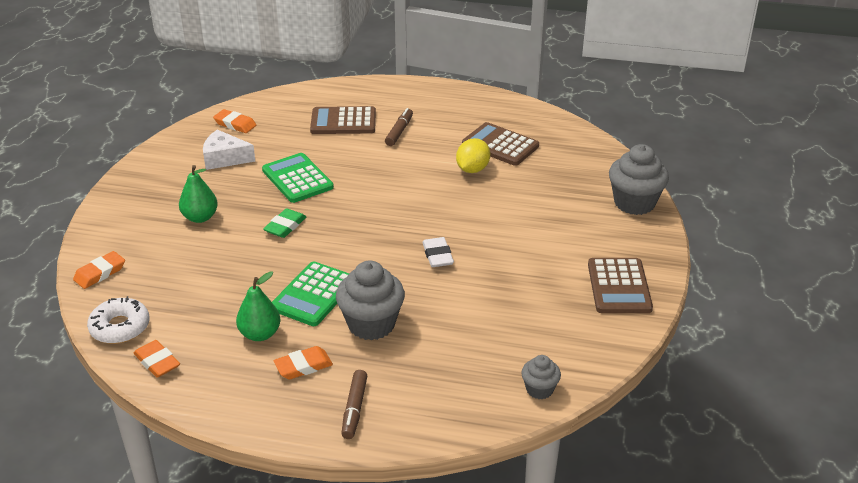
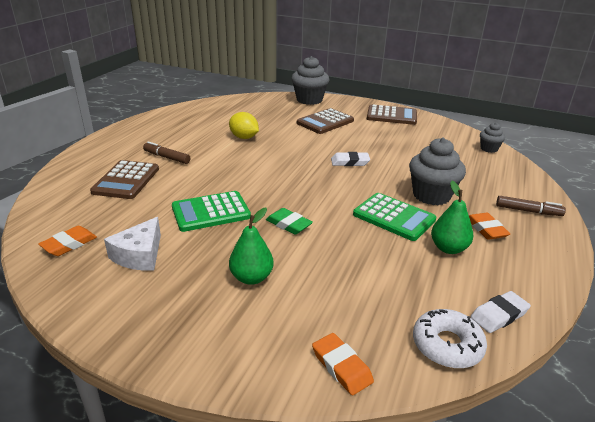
camera: 80 degrees left, 5 degrees down
orange eraser [133,340,180,378] -> white eraser [471,291,531,333]
brown calculator [462,122,539,166] -> brown calculator moved to [297,108,354,134]

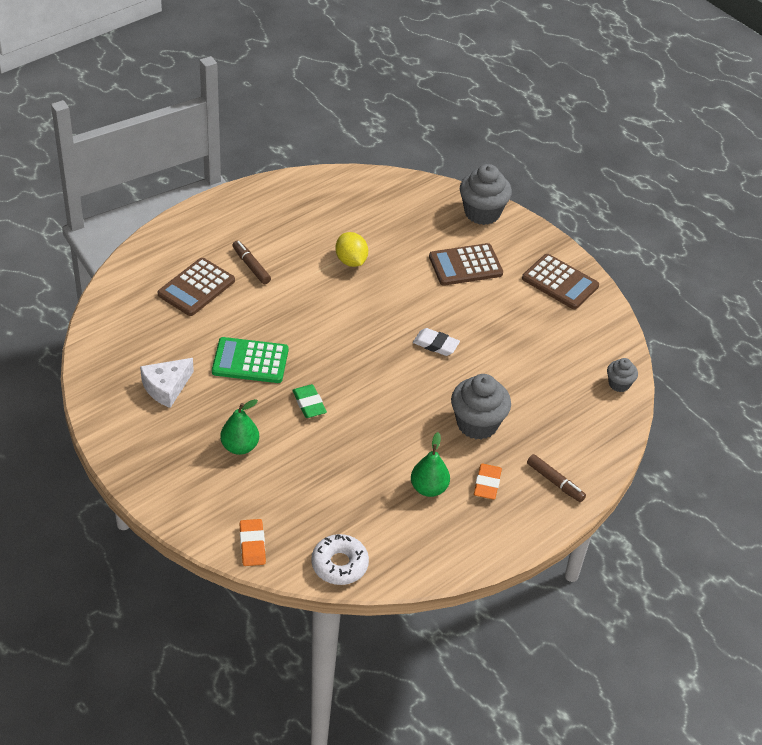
camera: 25 degrees right, 15 degrees up
orange eraser [39,226,97,256] -> none
green calculator [353,193,436,241] -> none
white eraser [471,291,531,333] -> none

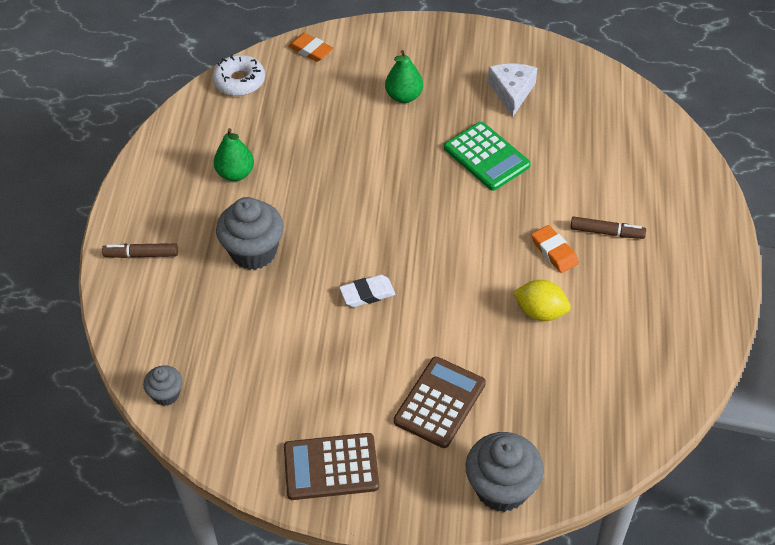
camera: 140 degrees right, 5 degrees up
brown calculator [158,258,235,316] -> none
green calculator [212,337,288,383] -> green calculator turned 90 degrees clockwise [444,122,531,191]
green eraser [292,384,327,418] -> none
orange eraser [474,463,502,500] -> orange eraser moved to [531,225,579,273]

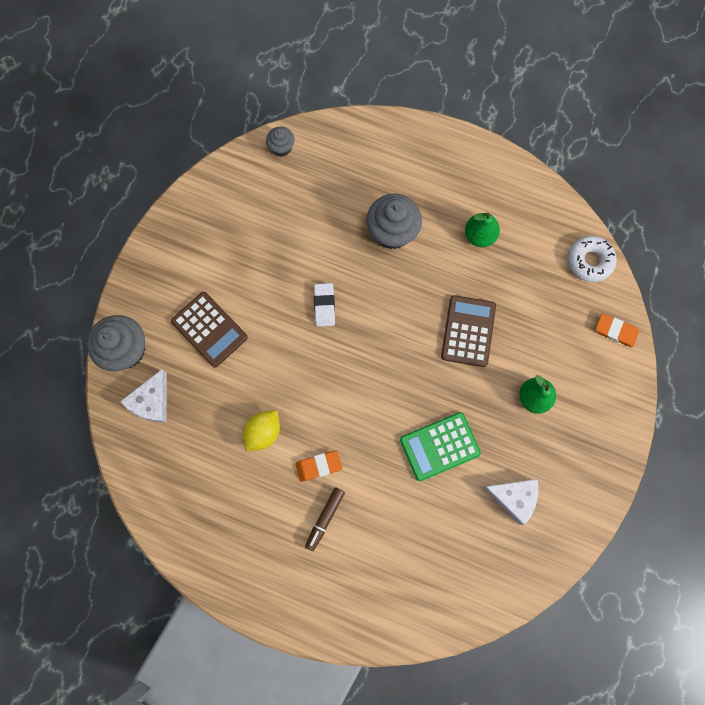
camera: 105 degrees right, 25 degrees up
brown marker [102,243,178,258] -> none
brown calculator [284,433,379,500] -> brown calculator moved to [441,295,496,367]
orange eraser [288,33,333,62] -> orange eraser turned 60 degrees clockwise [596,314,639,348]
none -> white cheese [120,369,167,423]

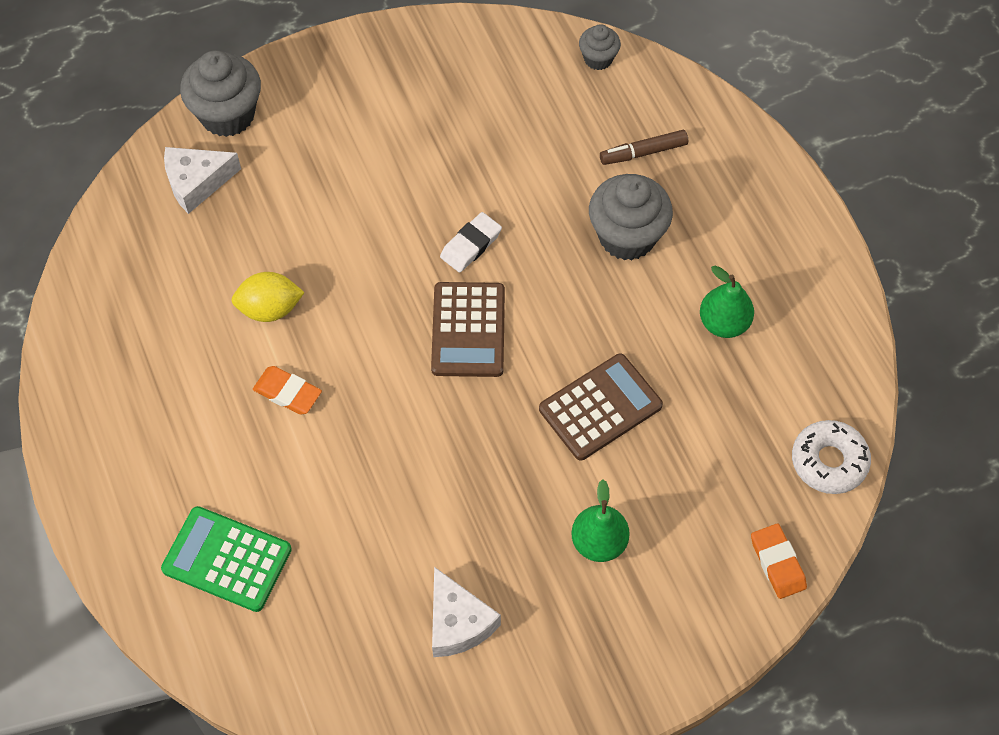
camera: 45 degrees right, 15 degrees down
brown calculator [171,292,248,368] -> brown calculator moved to [431,282,505,377]
brown marker [305,487,345,551] -> brown marker moved to [600,130,688,165]
green calculator [400,412,481,481] -> green calculator moved to [161,506,292,612]

